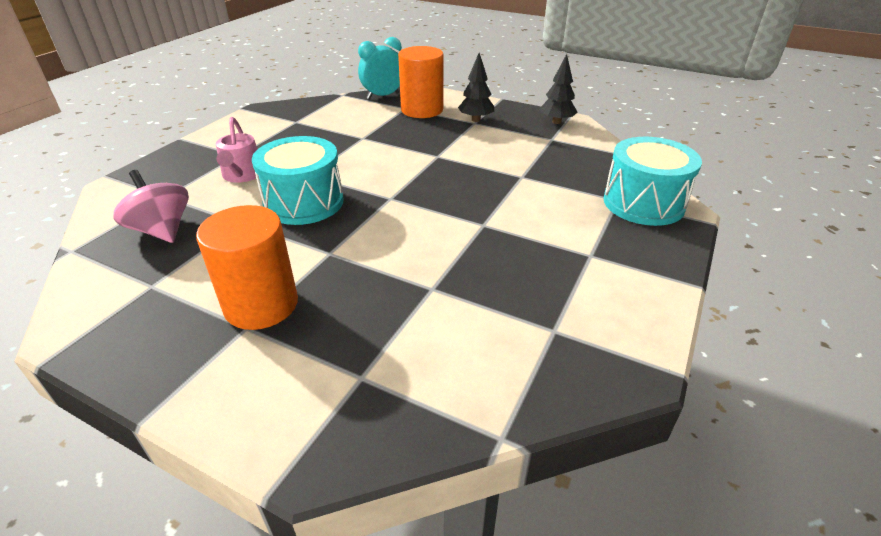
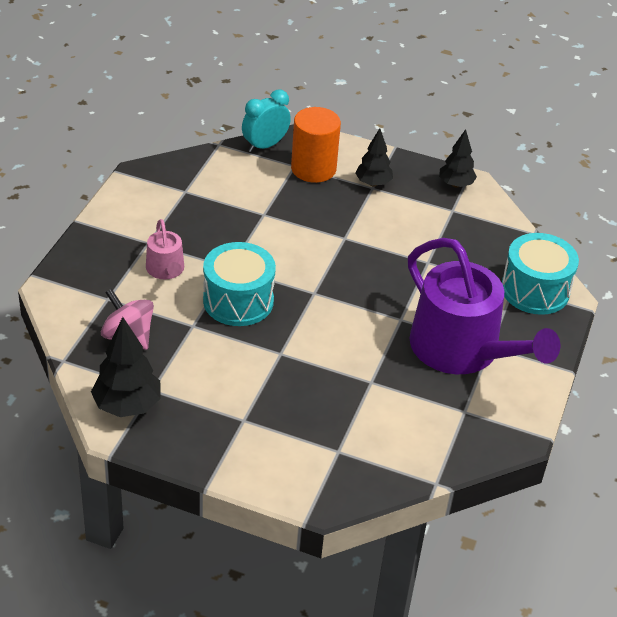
camera: 10 degrees left, 5 degrees up
orange cylinder [196,205,298,330] -> none
none -> black tree [91,317,161,417]
none -> purple watering can [408,238,560,374]

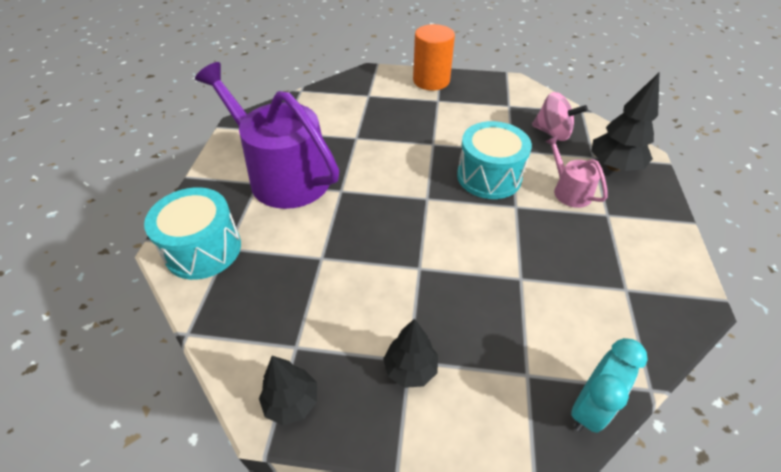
camera: 170 degrees right, 5 degrees up
black tree [91,317,161,417] -> black tree moved to [591,73,659,171]
orange cylinder [291,107,341,183] -> orange cylinder moved to [413,24,455,90]

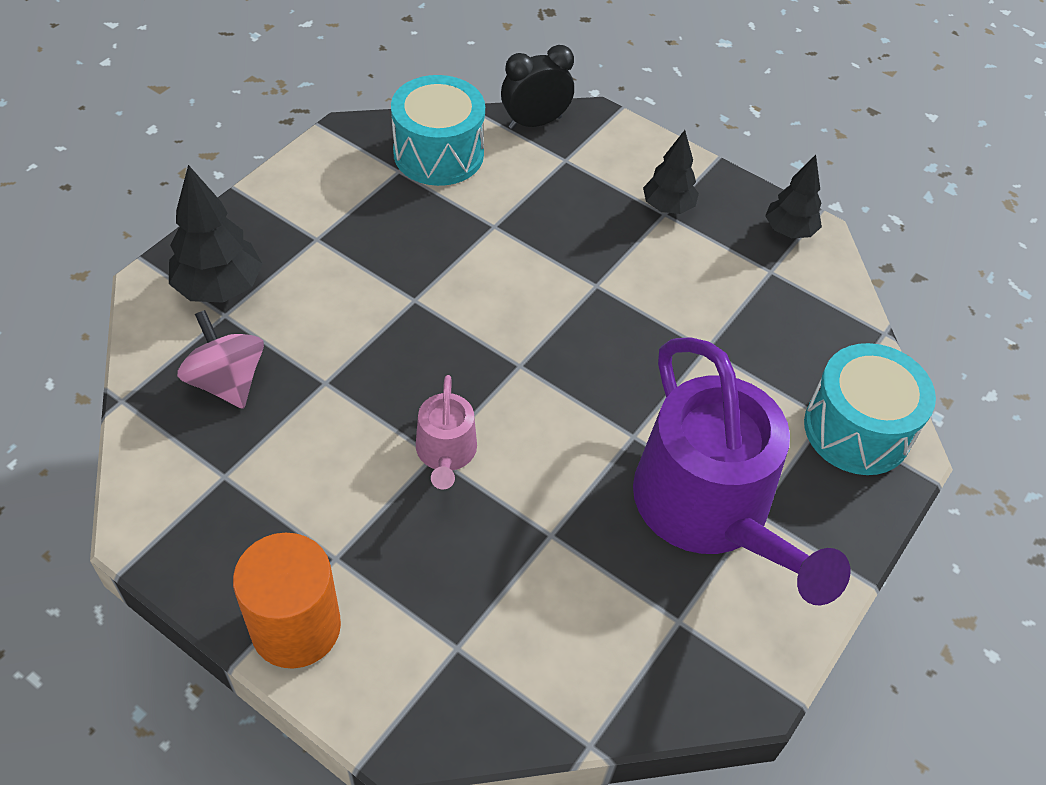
camera: 155 degrees left, 5 degrees up
turquoise drum [457,121,532,199] -> turquoise drum moved to [391,75,485,186]
pink watering can [545,136,608,208] -> pink watering can moved to [416,375,477,490]
turquoise clock [571,338,648,433] -> black clock [501,45,574,129]

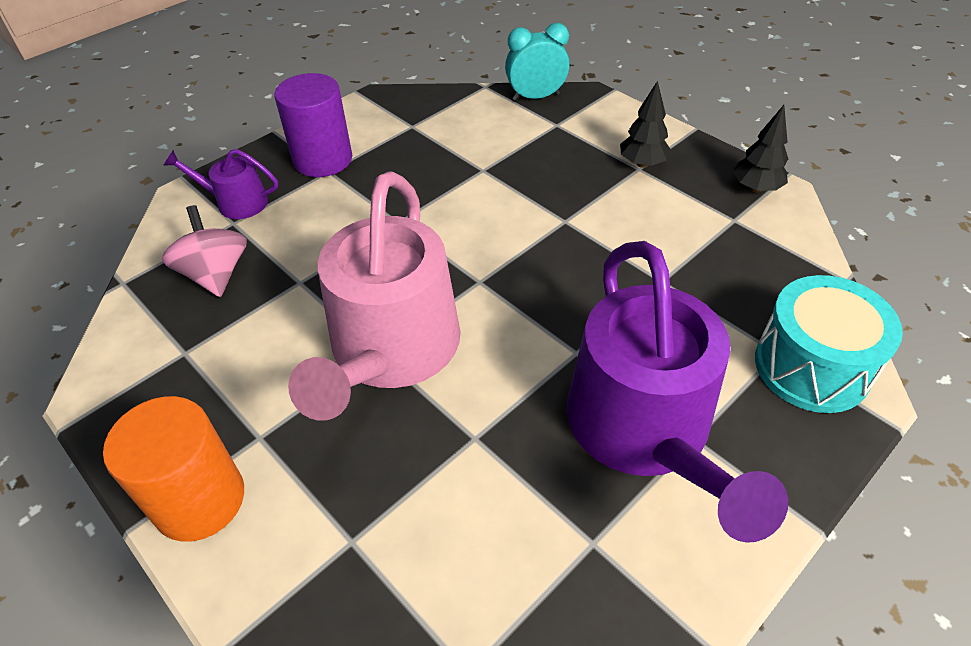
camera: 15 degrees right, 5 degrees down
black tree [169,165,262,303] -> purple watering can [163,149,278,219]
turquoise drum [391,75,485,186] -> none
pink watering can [416,375,477,490] -> pink watering can [288,171,460,421], size x2.21
black clock [501,45,574,129] -> turquoise clock [505,23,570,101]
none -> purple cylinder [274,73,352,177]

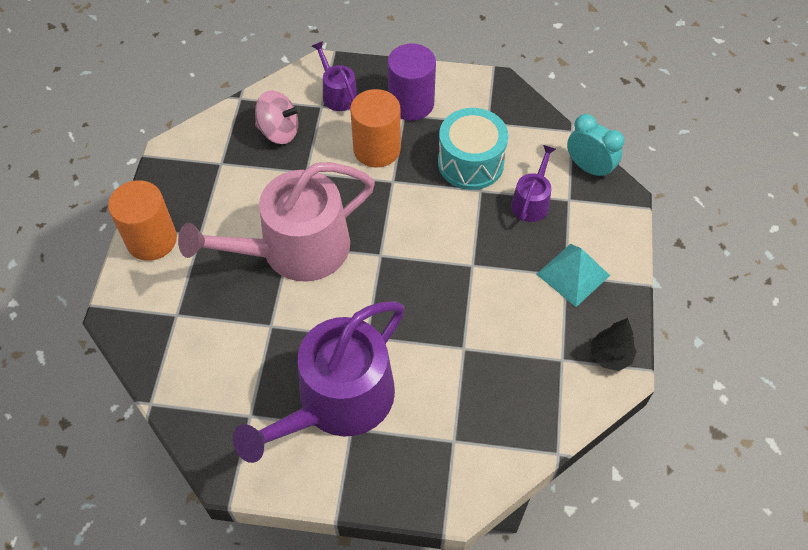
camera: 50 degrees right, 10 degrees up
pink spinning top [162,205,247,297] -> pink spinning top turned 75 degrees clockwise [255,90,301,144]
black tree [620,81,671,168] -> turquoise pyramid [537,244,610,307]
turquoise drum [755,275,903,413] -> turquoise drum moved to [438,108,508,190]
none -> orange cylinder [350,89,401,168]
none -> purple watering can [511,145,556,222]

